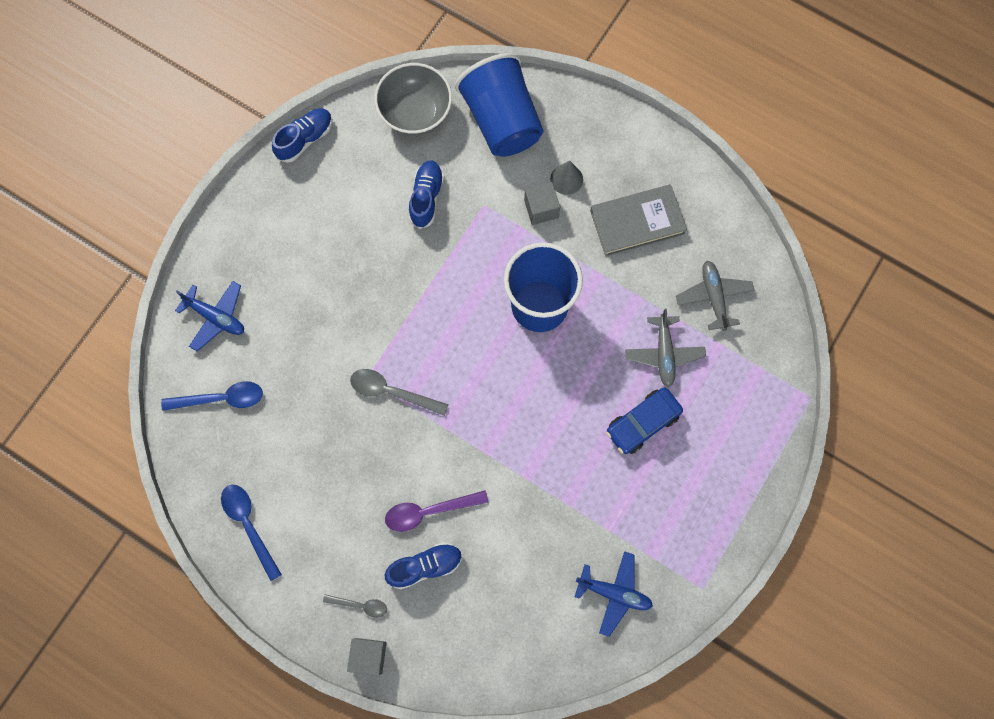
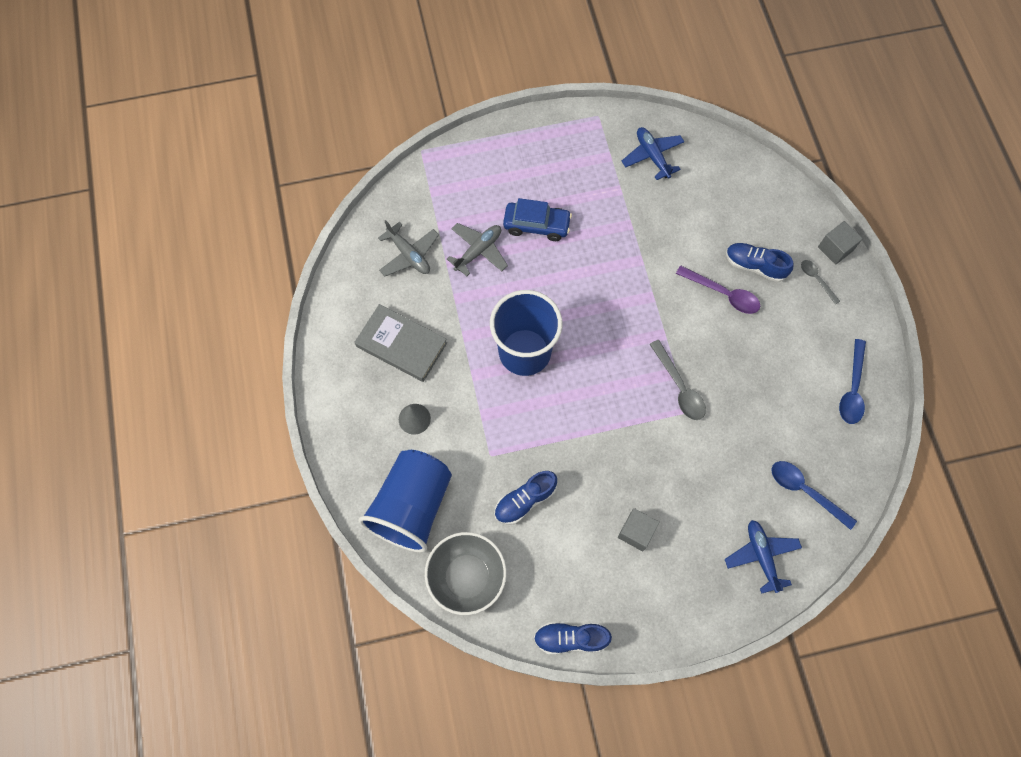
camera: 135 degrees left, 5 degrees down
grey cube [524,182,560,225] -> grey cube moved to [618,508,660,551]
grey plane [676,261,755,331] -> grey plane turned 75 degrees counterclockwise [378,220,439,276]

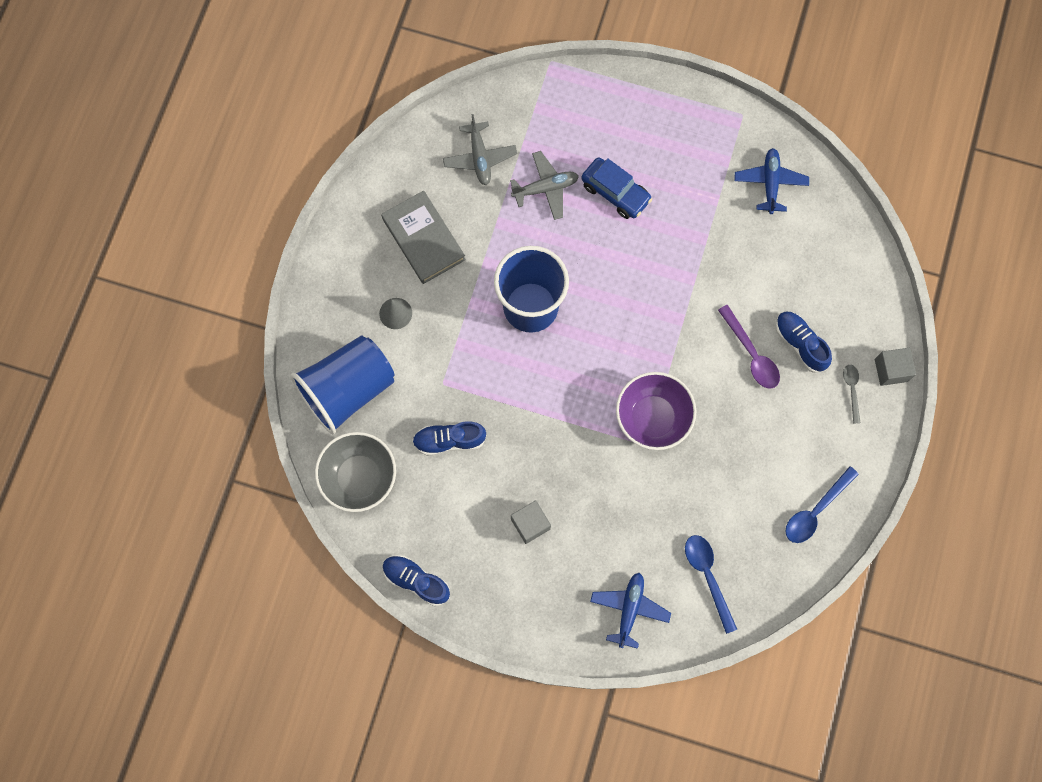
camera: 30 degrees right, 5 degrees up
grey spoon [650,340,706,420] -> purple bowl [616,372,696,450]

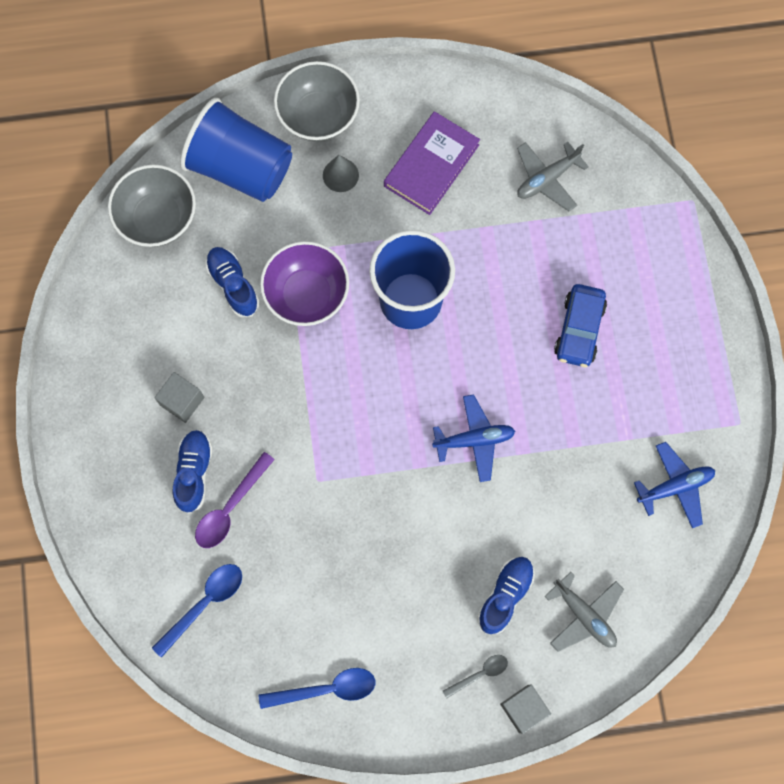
camera: 65 degrees right, 0 degrees up
grey book [381,191,466,284] -> purple book [384,111,480,215]
blue shoe [383,555,450,606] -> blue shoe moved to [173,430,213,514]
grey plane [510,151,579,220] -> grey plane moved to [544,572,624,652]
blue plane [590,573,671,649] -> blue plane moved to [432,394,515,482]
purple bowl [616,372,696,450] -> purple bowl moved to [260,241,349,326]
purple spoon [718,305,780,389] -> purple spoon moved to [195,452,275,548]
blue spoon [785,466,859,543] -> blue spoon turned 150 degrees clockwise [258,668,376,709]
none -> grey bowl [274,61,360,142]

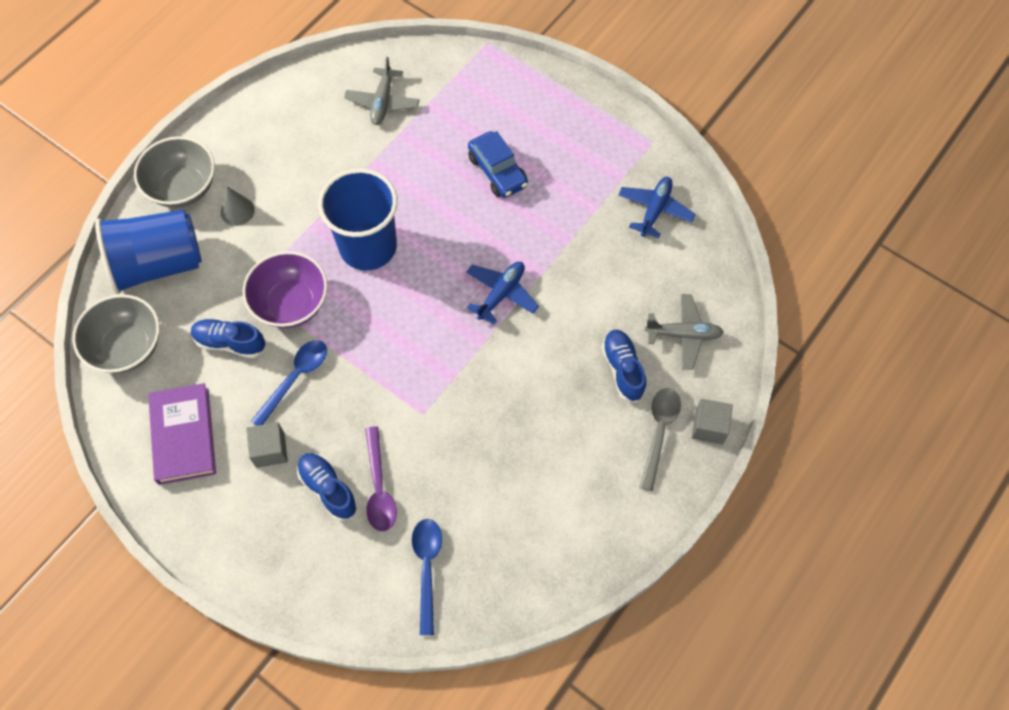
camera: 45 degrees left, 10 degrees down
blue spoon [258,668,376,709] -> blue spoon moved to [251,340,327,426]
purple book [384,111,480,215] -> purple book moved to [148,383,216,485]
grey spoon [443,655,508,698] -> grey spoon [640,388,681,491], size x1.63

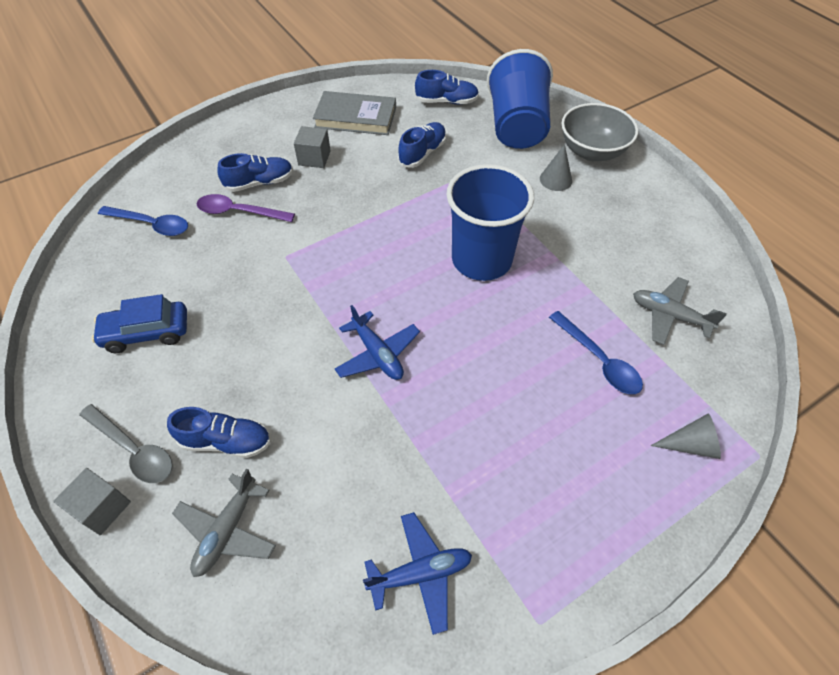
camera: 110 degrees right, 10 degrees down
grey bowl [72,294,160,374] -> blue shoe [415,70,479,104]
purple book [148,383,216,485] -> grey book [313,91,396,135]
purple bowl [242,251,327,328] -> none
blue spoon [251,340,327,426] -> blue spoon moved to [549,311,643,394]
blue car [468,131,528,198] -> blue car moved to [92,294,187,353]
blue plane [618,177,695,238] -> blue plane turned 60 degrees counterclockwise [363,512,472,635]
none -> grey cone [651,414,721,459]

